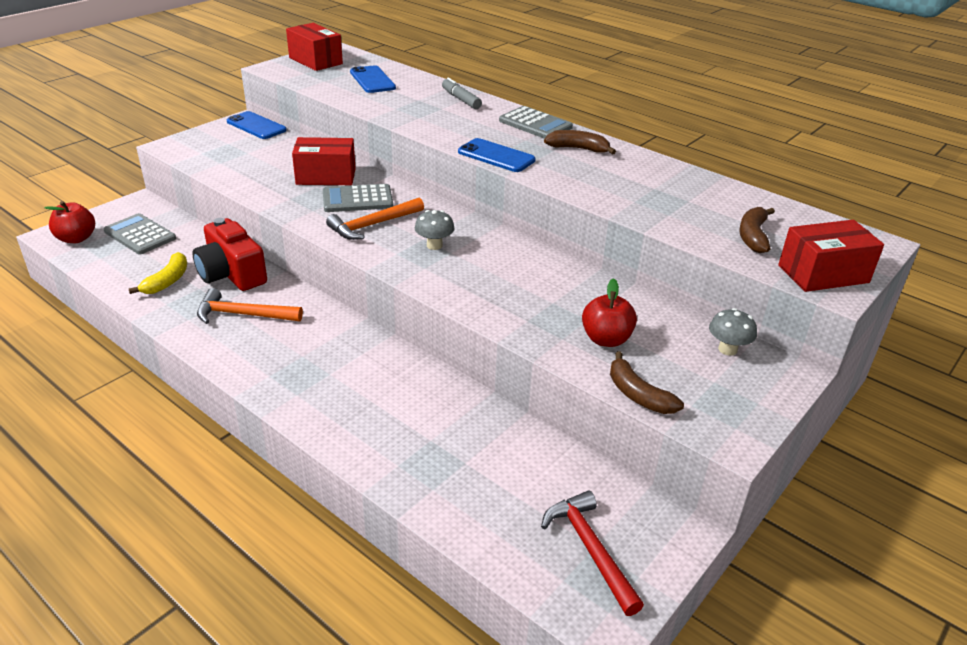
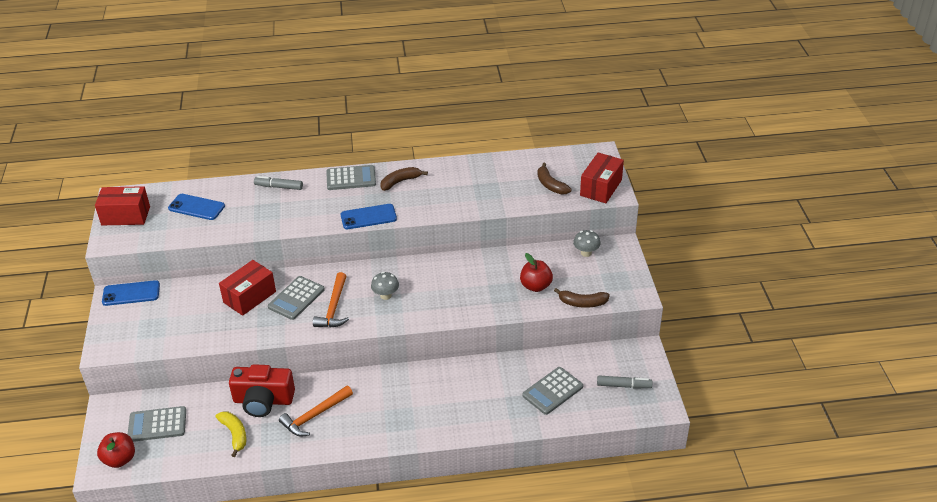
camera: 45 degrees left, 5 degrees up
red hammer [541,490,644,616] -> grey marker [597,376,652,388]
none -> grey calculator [522,367,583,415]

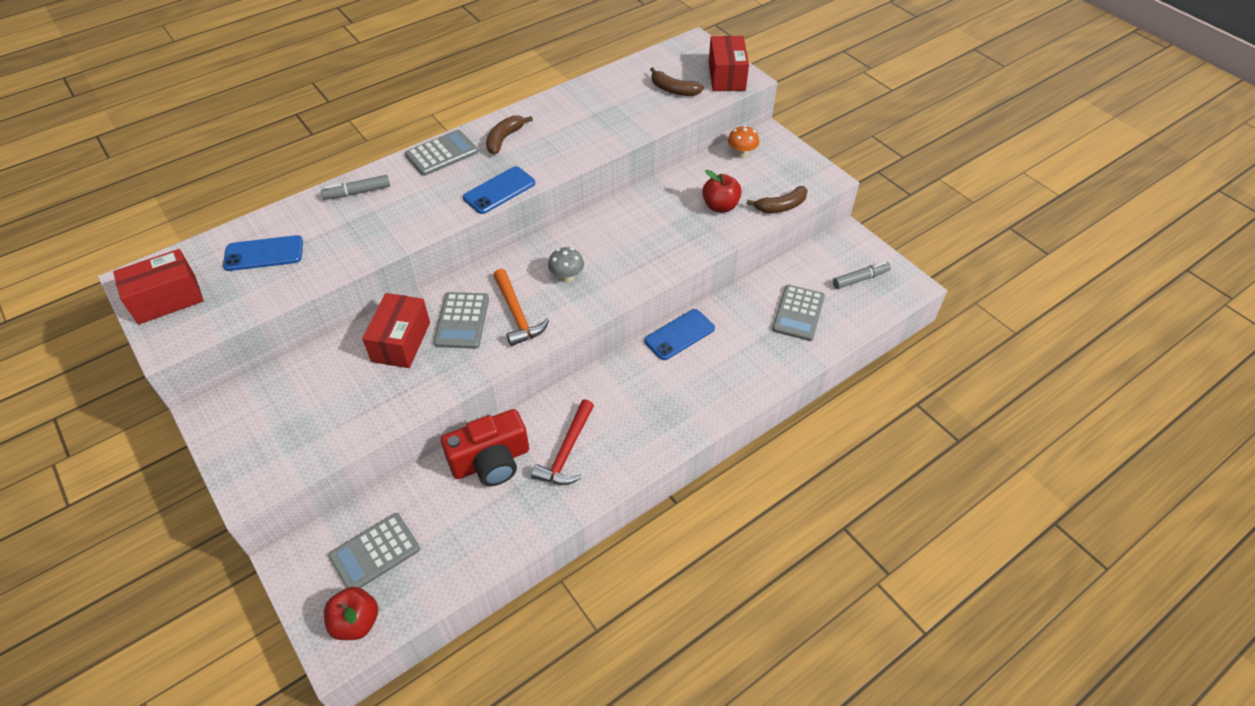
camera: 30 degrees left, 10 degrees up
blue phone [102,280,160,306] -> blue phone moved to [644,309,715,360]
yellow banana [216,412,247,457] -> none
orange hammer [279,386,353,436] -> red hammer [531,399,594,485]
grey mushroom [573,230,600,257] -> orange mushroom [728,125,759,158]

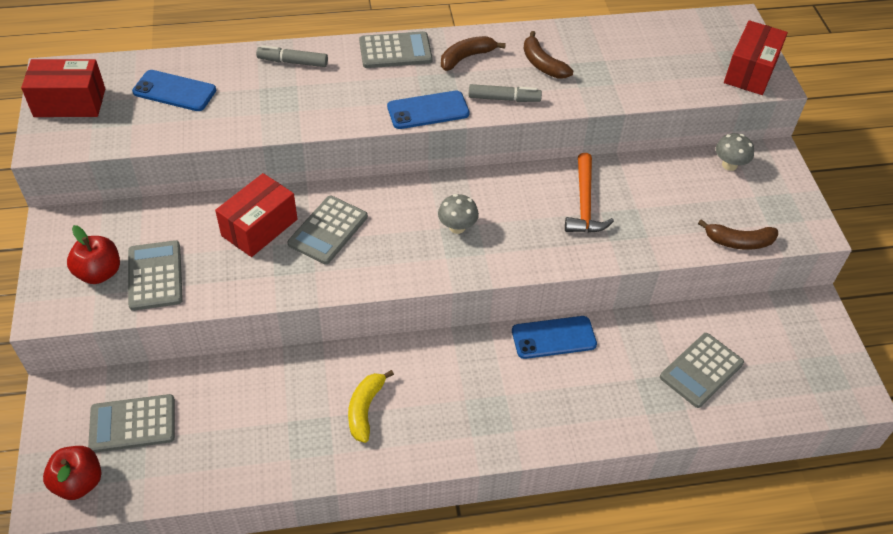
camera: 25 degrees right, 0 degrees up
red camera [441,409,529,486] -> none
orange hammer [493,269,549,346] -> orange hammer moved to [565,153,614,233]
red hammer [531,399,594,485] -> yellow banana [348,370,394,443]
brown banana [650,67,704,96] -> brown banana moved to [523,31,573,79]
red apple [702,170,742,212] -> red apple moved to [67,225,120,284]
orange mushroom [728,125,759,158] -> grey mushroom [716,133,754,171]
grey marker [833,261,891,289] -> grey marker moved to [469,84,542,102]
none -> grey calculator [128,240,183,311]

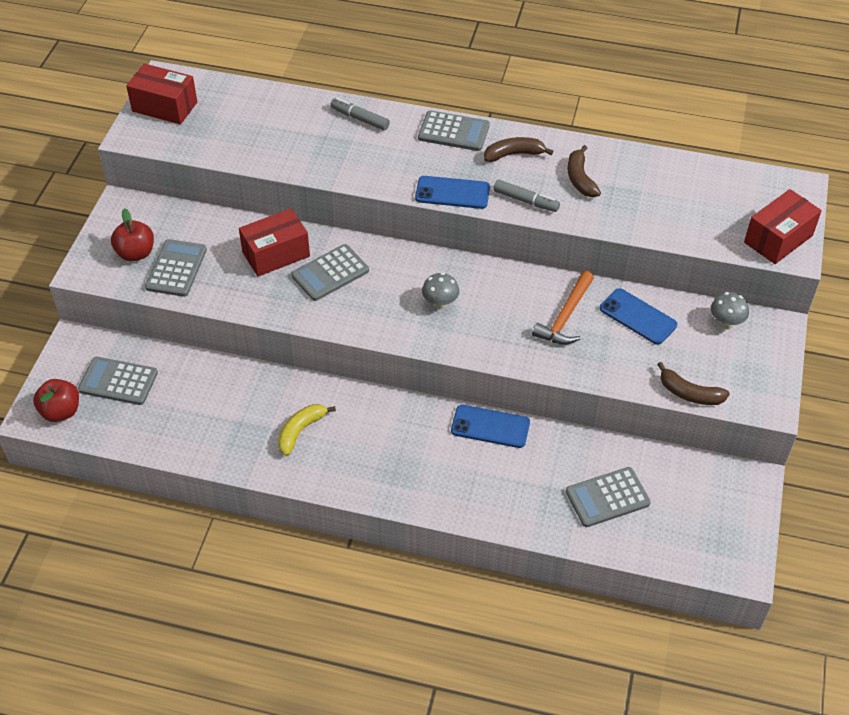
camera: 25 degrees right, 0 degrees up
blue phone [132,70,216,111] -> blue phone moved to [600,288,677,345]

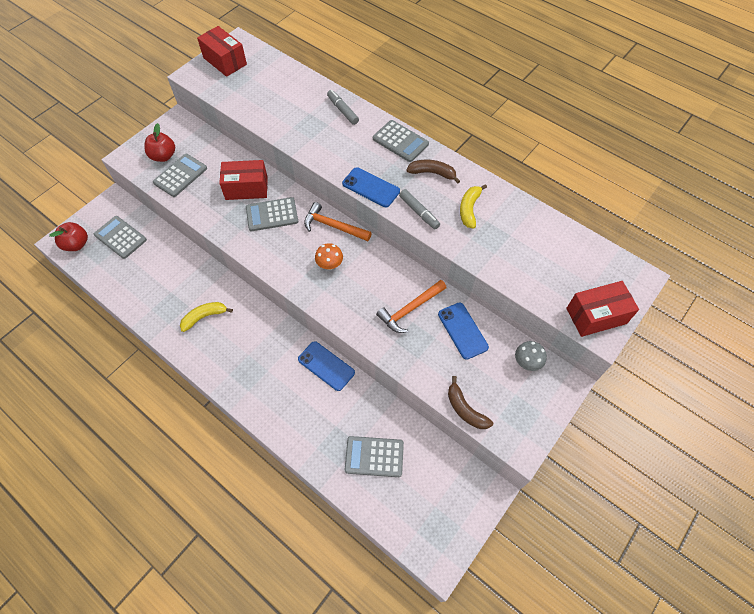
camera: 25 degrees right, 10 degrees up
grey mushroom [422,272,459,309] -> orange mushroom [315,243,343,270]
brown banana [567,145,601,197] -> yellow banana [460,184,487,229]
none -> orange hammer [304,202,372,241]

